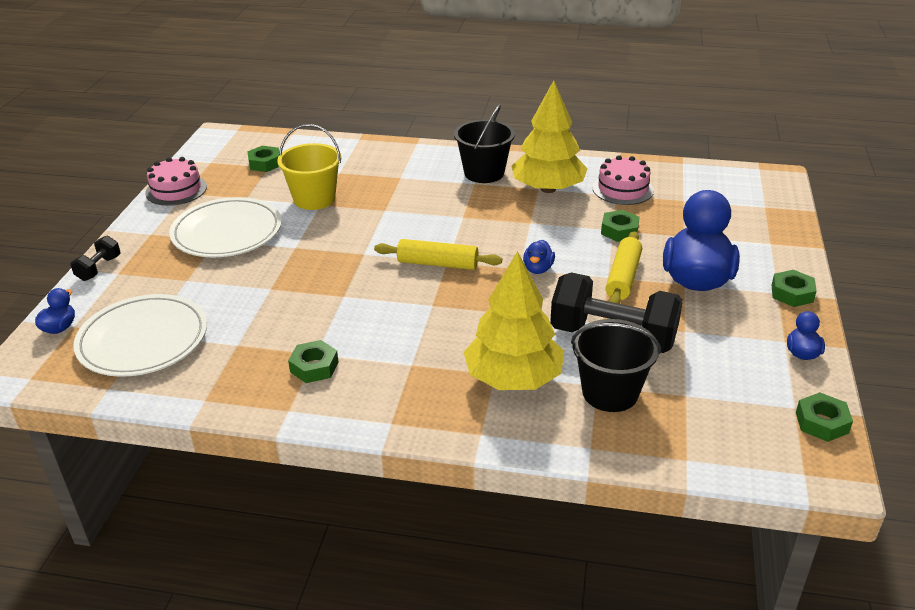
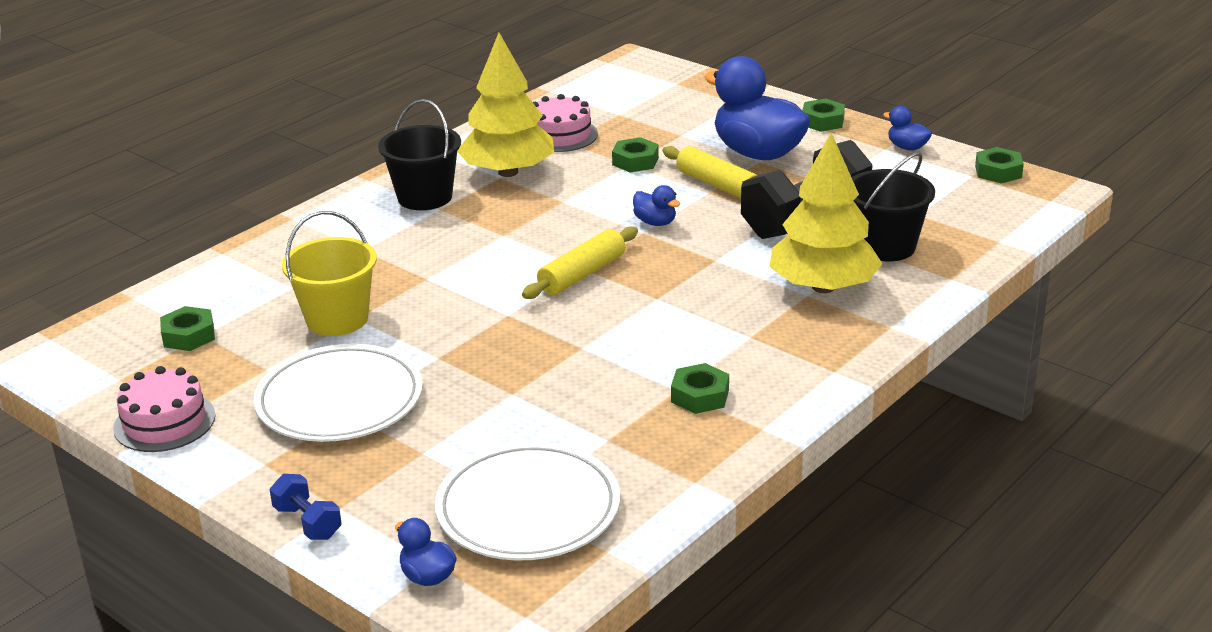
camera: 60 degrees left, 5 degrees down
black dumbbell [70,235,121,281] -> blue dumbbell [269,474,342,540]

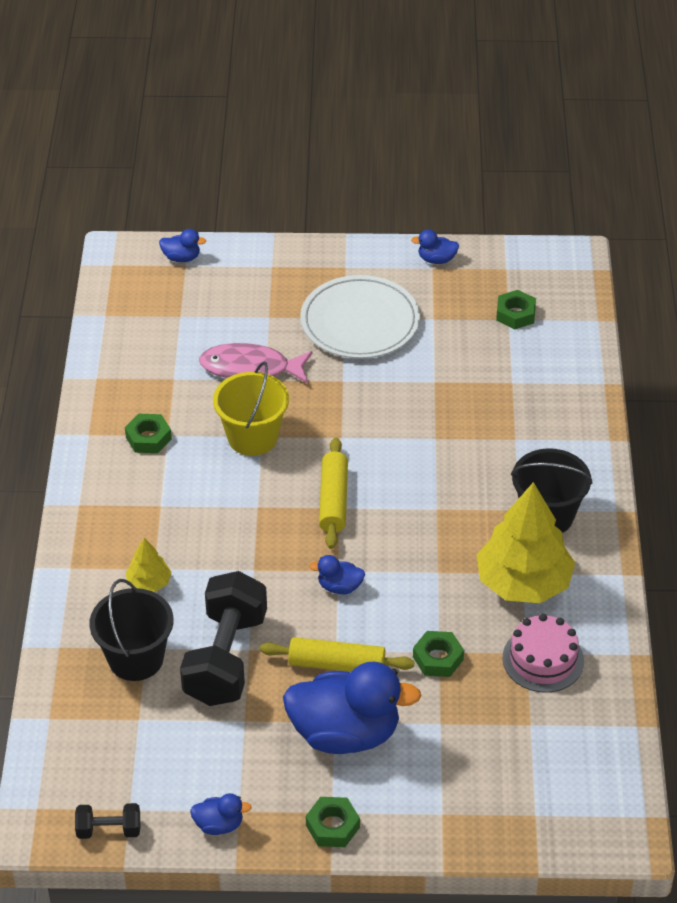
camera: 140 degrees right, 15 degrees up
pink cake [113,366,215,452] -> blue duck [411,229,459,264]
blue dumbbell [269,474,342,540] -> none
yellow bucket [282,211,377,336] -> yellow bucket moved to [213,361,289,456]
white plate [435,442,620,560] -> none
yellow tree [769,132,883,293] -> yellow tree [126,538,171,592], size x0.47
green nut [975,147,1024,184] -> black dumbbell [75,803,140,839]
none -> pink fish [199,343,313,384]

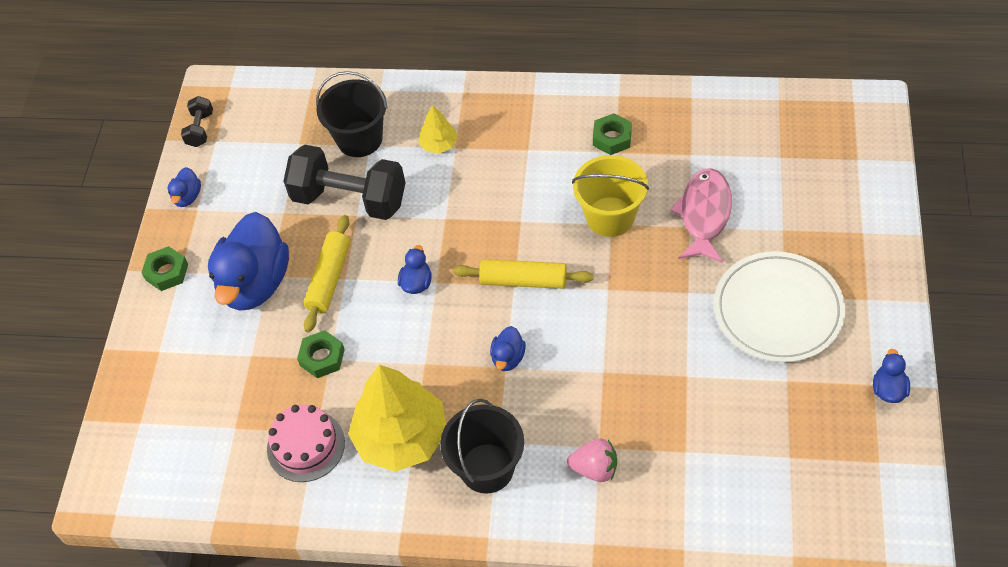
camera: 100 degrees right, 10 degrees up
blue duck [159,229,206,262] -> blue duck moved to [490,326,526,371]
green nut [496,290,536,329] -> none
none -> pink strawberry [567,439,617,482]

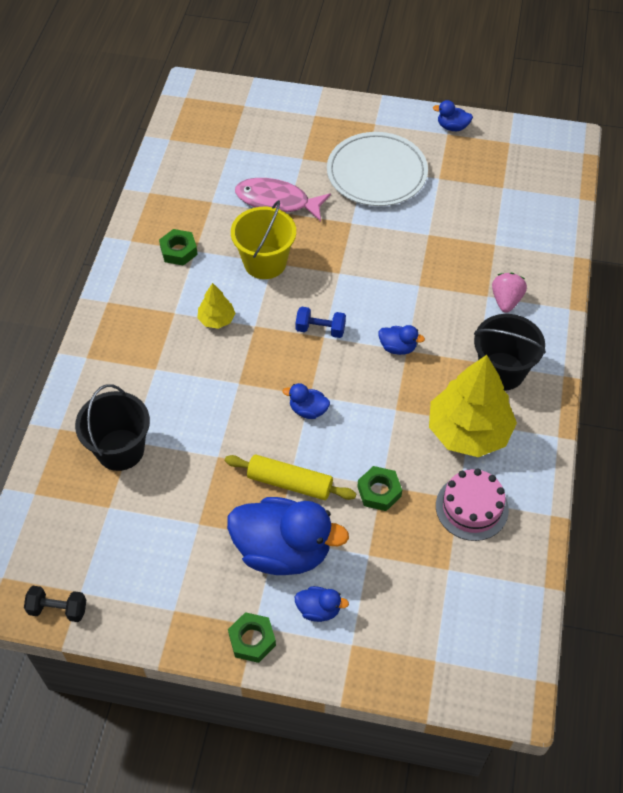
camera: 90 degrees left, 0 degrees up
blue duck [168,167,201,207] -> blue duck moved to [295,586,349,622]
black dumbbell [283,144,406,220] -> none
yellow tree [418,105,458,154] -> yellow tree moved to [197,283,235,329]
yellow rolling pin [453,259,593,289] -> blue dumbbell [296,307,346,338]

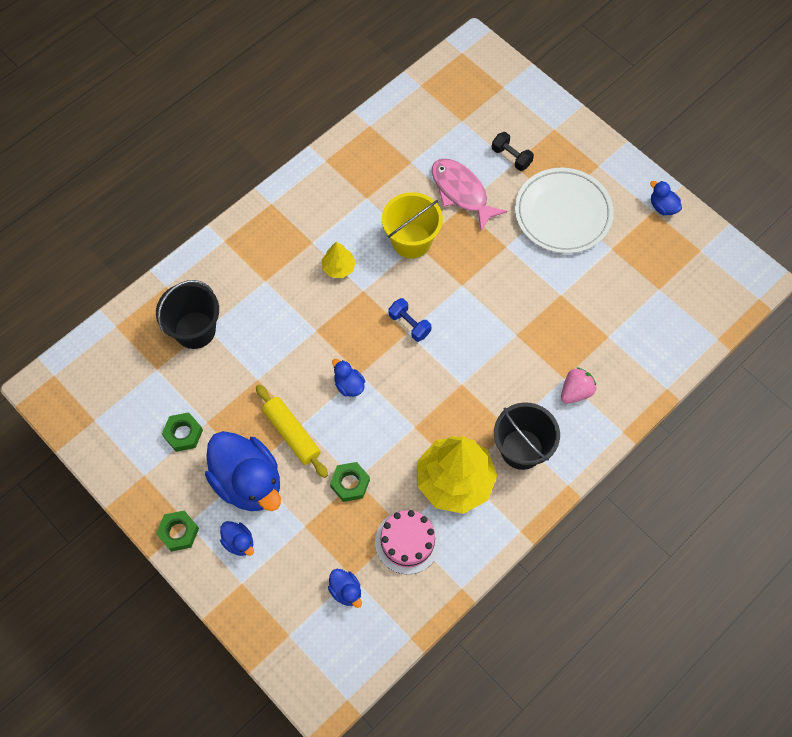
camera: 35 degrees right, 10 degrees up
black dumbbell [24,586,86,622] -> black dumbbell moved to [492,132,534,171]
green nut [159,229,198,266] -> green nut moved to [162,412,203,452]
blue duck [378,325,425,355] -> blue duck moved to [328,569,362,608]

